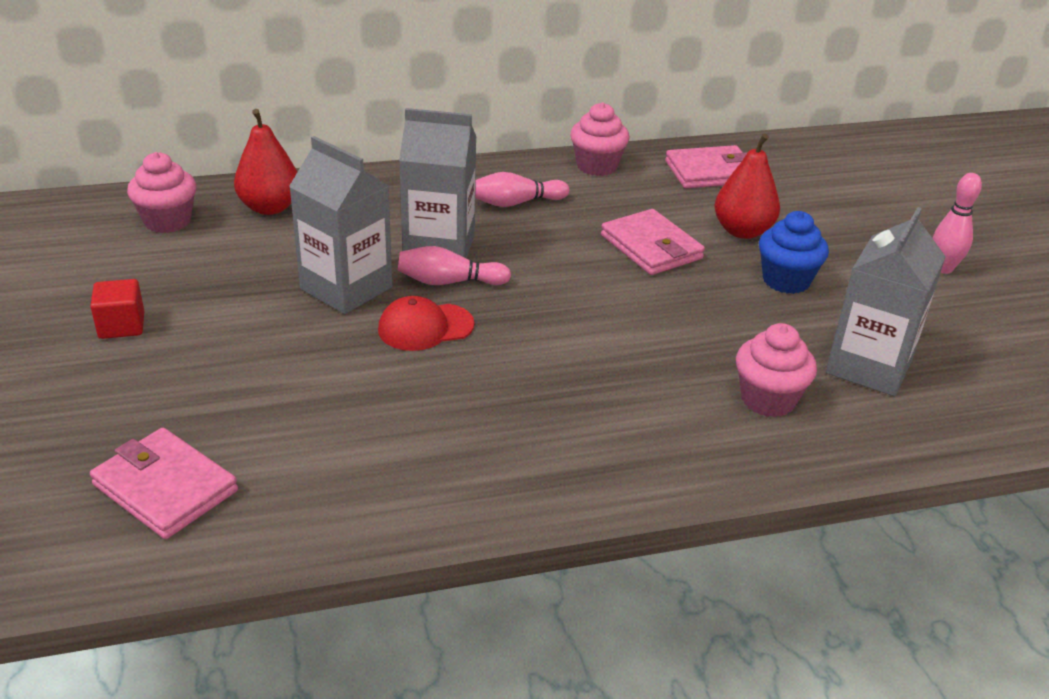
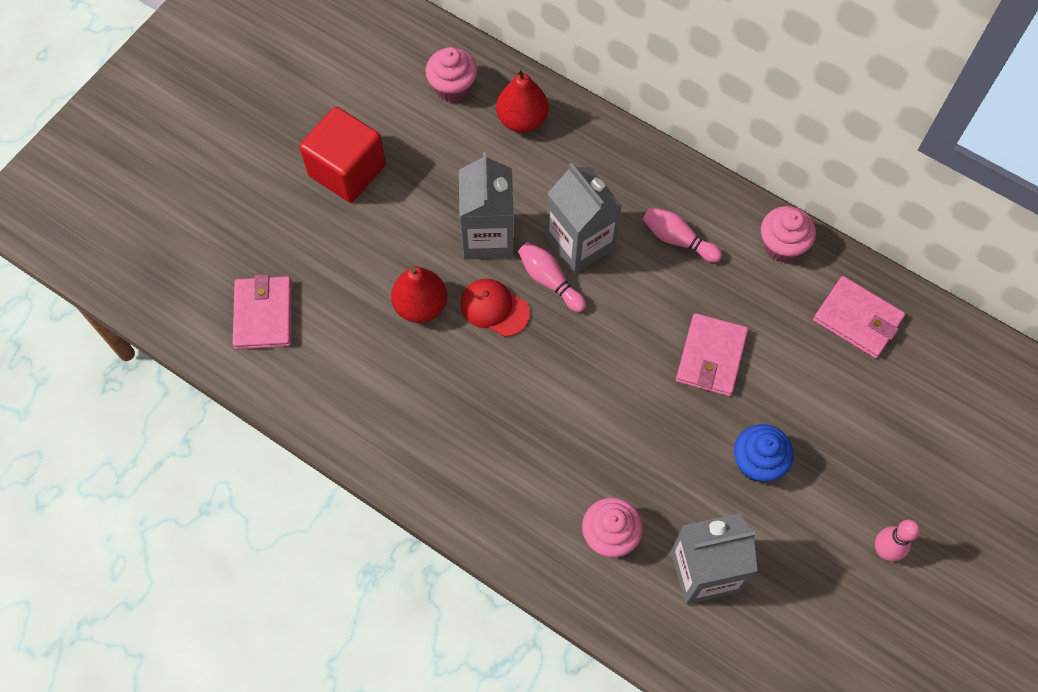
camera: 50 degrees right, 30 degrees up
red cube [90,279,144,339] -> red cube [300,107,386,203], size x1.96
red pear [714,134,780,239] -> red pear moved to [391,266,447,323]

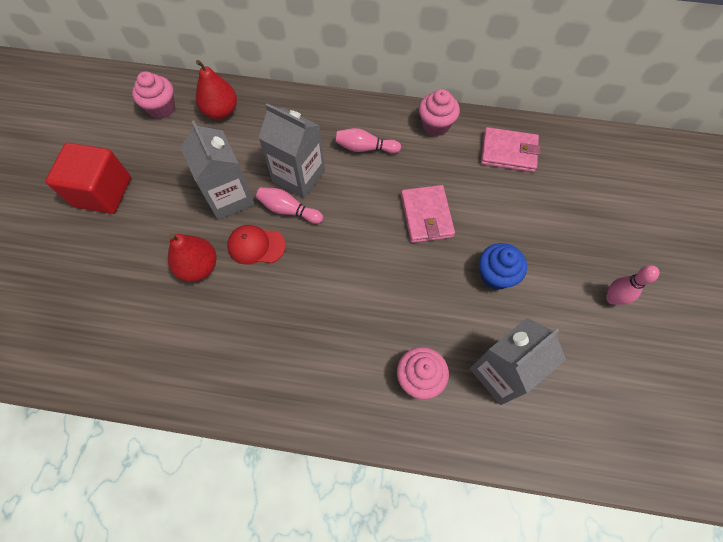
camera: 25 degrees left, 0 degrees up
pink wallet [233,274,292,350] -> none

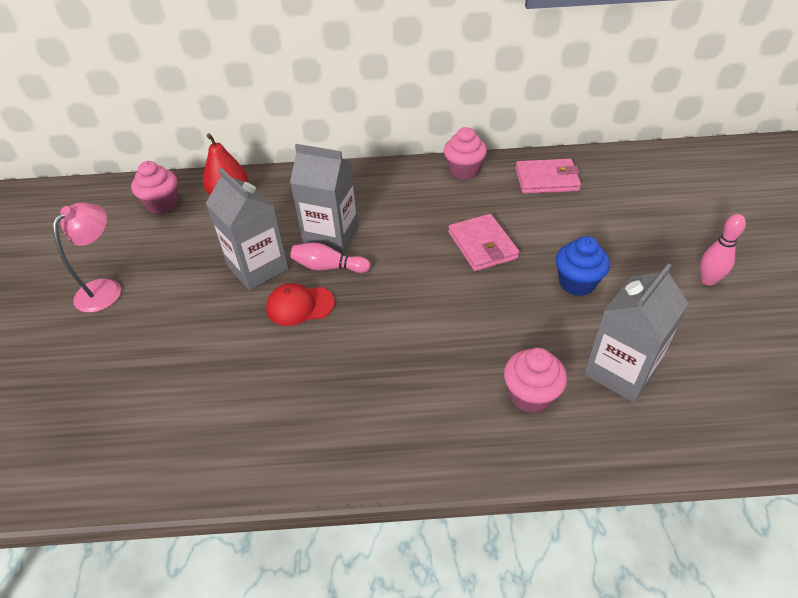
camera: 10 degrees left, 20 degrees down
red cube [46,143,131,214] -> pink lamp [53,202,121,313]
red pear [168,234,216,282] -> none
pink bowling pin [335,128,401,154] -> none

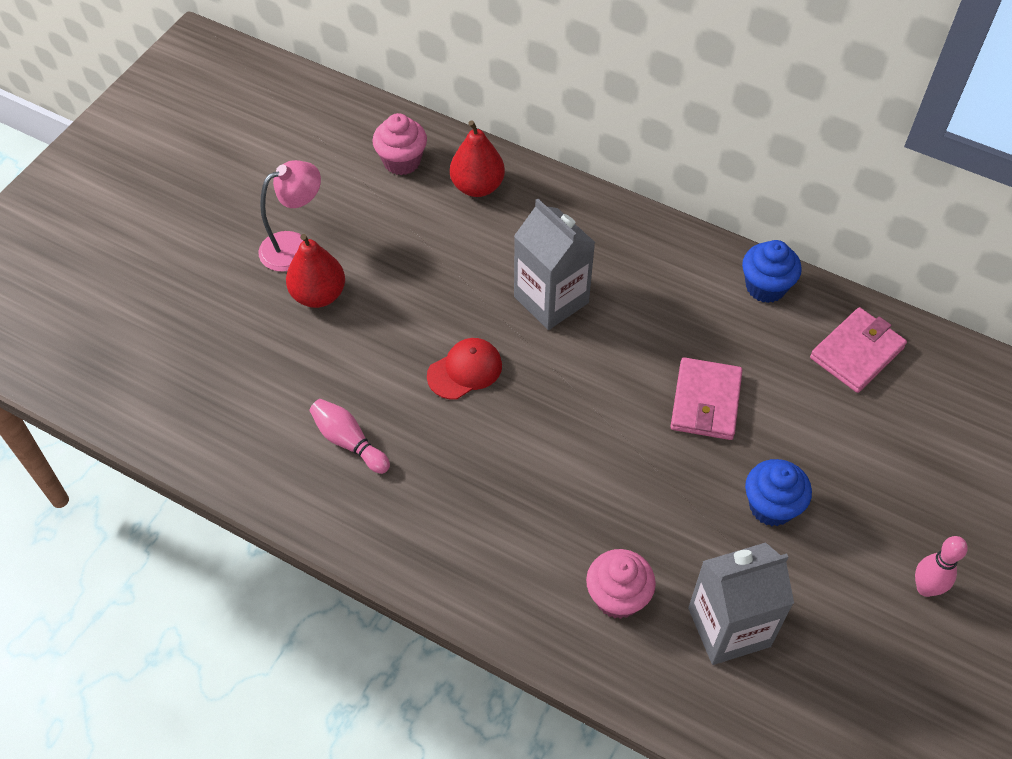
camera: 30 degrees right, 10 degrees up
grey carton [206,168,289,290] -> none
red cap [266,283,335,326] -> red cap turned 120 degrees clockwise [427,338,502,400]
pink bowling pin [291,243,371,273] -> pink bowling pin moved to [310,399,390,474]
pink cupcake [444,127,487,180] -> blue cupcake [742,240,802,303]
pink wallet [515,159,581,194] -> pink wallet turned 75 degrees counterclockwise [810,307,907,393]
none -> red pear [286,234,345,308]

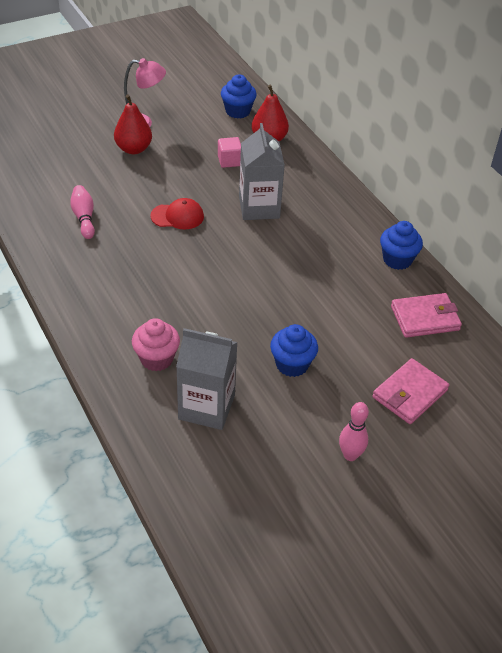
camera: 30 degrees right, 10 degrees down
pink cupcake [372,113,427,175] -> blue cupcake [221,74,257,119]
pink wallet [671,357,743,440] -> pink wallet moved to [372,358,449,424]
none -> pink cube [218,137,241,168]

